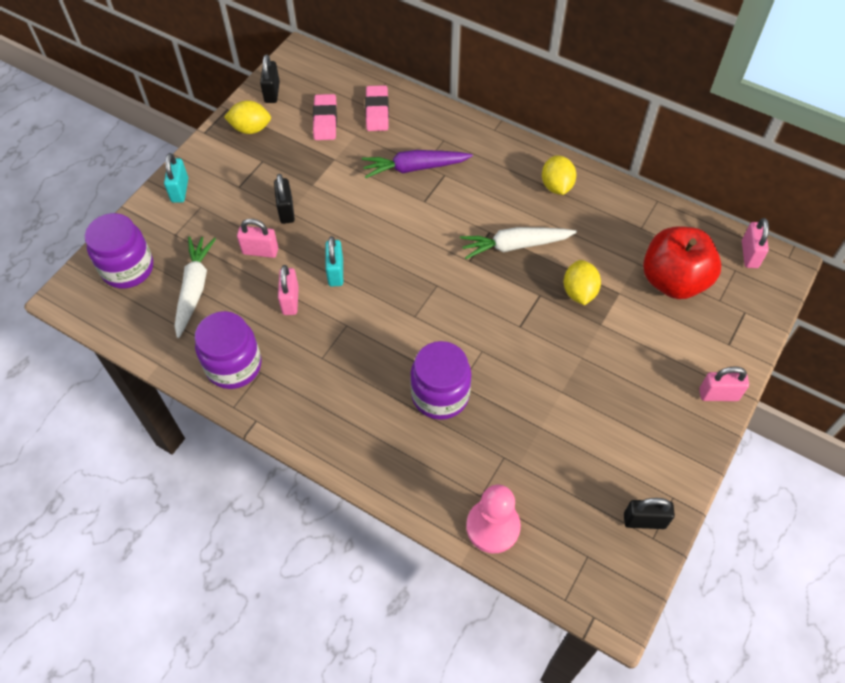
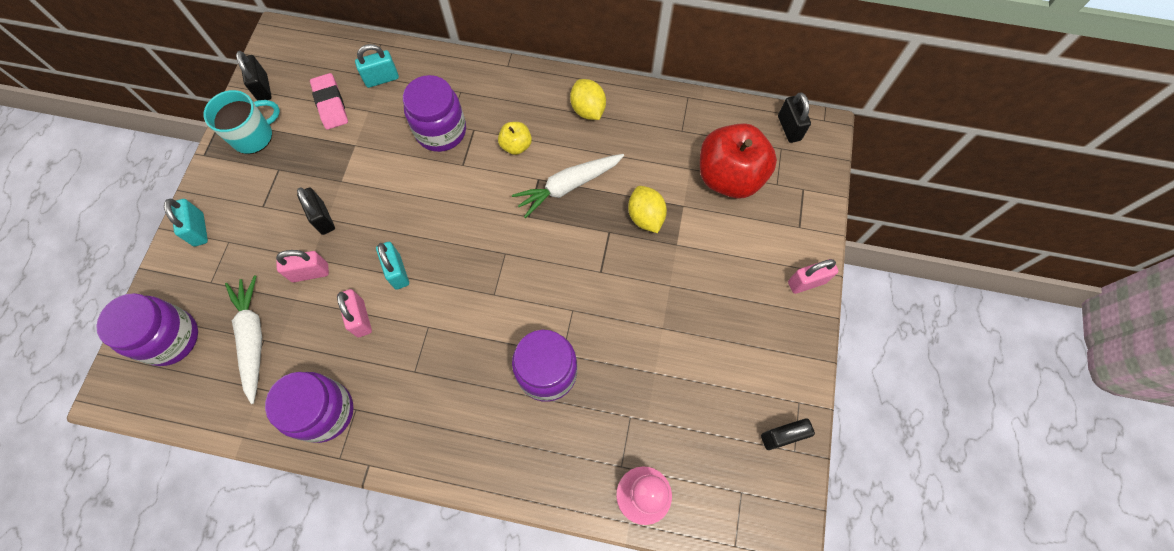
camera: 20 degrees left, 10 degrees up
yellow lemon [224,100,271,134] -> turquoise mug [204,90,280,154]
purple carrot [362,150,473,178] -> purple jar [403,75,466,152]
pink eraser [365,85,389,131] -> turquoise padlock [355,44,399,88]
pink padlock [742,218,769,268] -> black padlock [778,92,811,143]
none -> yellow apple [498,122,532,155]

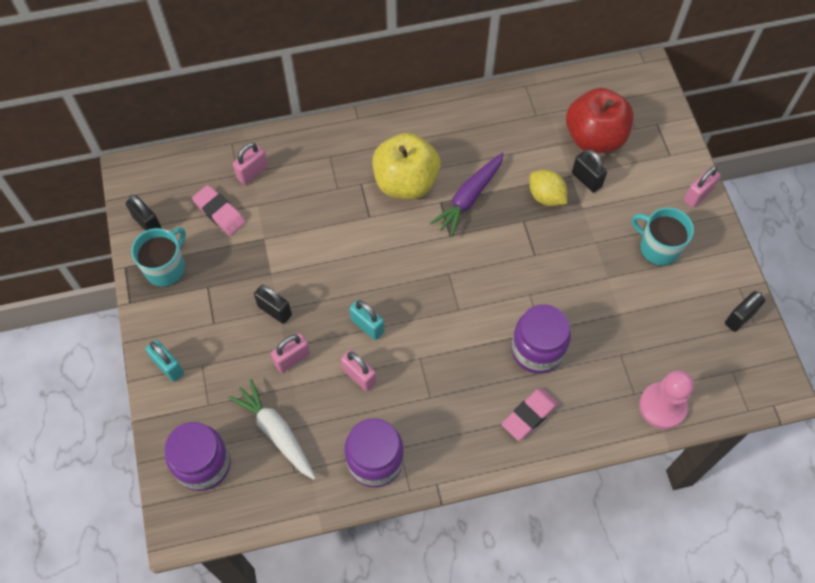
camera: 25 degrees left, 5 degrees down
turquoise padlock [355,44,399,88] -> pink padlock [233,143,268,185]
purple jar [403,75,466,152] -> none
yellow apple [498,122,532,155] -> yellow apple [372,133,441,199], size x2.16
white carrot [512,154,624,218] -> purple carrot [430,153,504,237]
yellow lemon [570,79,606,120] -> none
black padlock [778,92,811,143] -> black padlock moved to [572,150,607,193]
none -> pink eraser [501,388,559,441]
none -> turquoise mug [632,207,694,266]

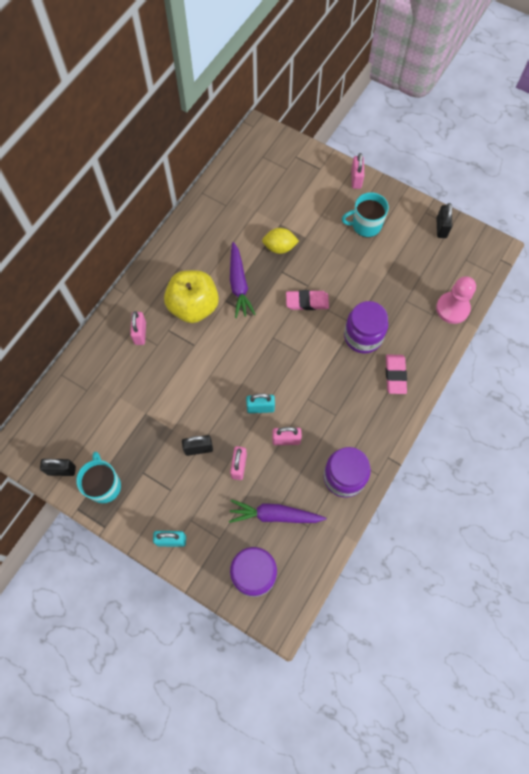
camera: 45 degrees left, 5 degrees up
pink eraser [192,185,246,235] -> pink eraser moved to [286,290,329,310]
white carrot [228,379,316,480] -> purple carrot [229,499,326,523]
pink padlock [233,143,268,185] -> pink padlock moved to [130,311,146,345]
red apple [566,88,634,153] -> none
black padlock [572,150,607,193] -> none

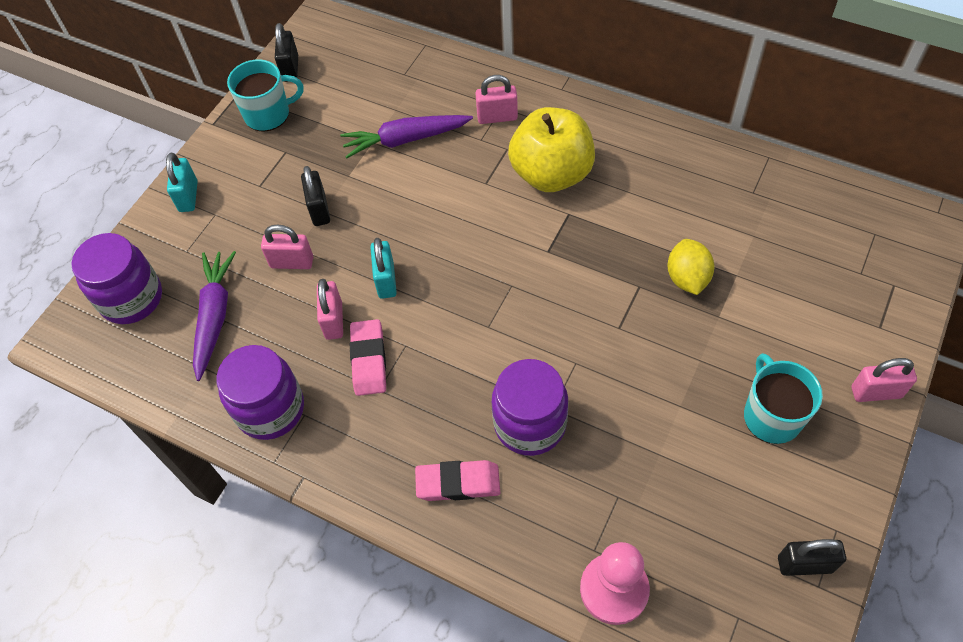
camera: 90 degrees right, 10 degrees down
purple carrot [230,242,256,318] -> purple carrot moved to [340,115,473,158]
pink eraser [286,290,329,310] -> pink eraser moved to [350,319,386,396]

